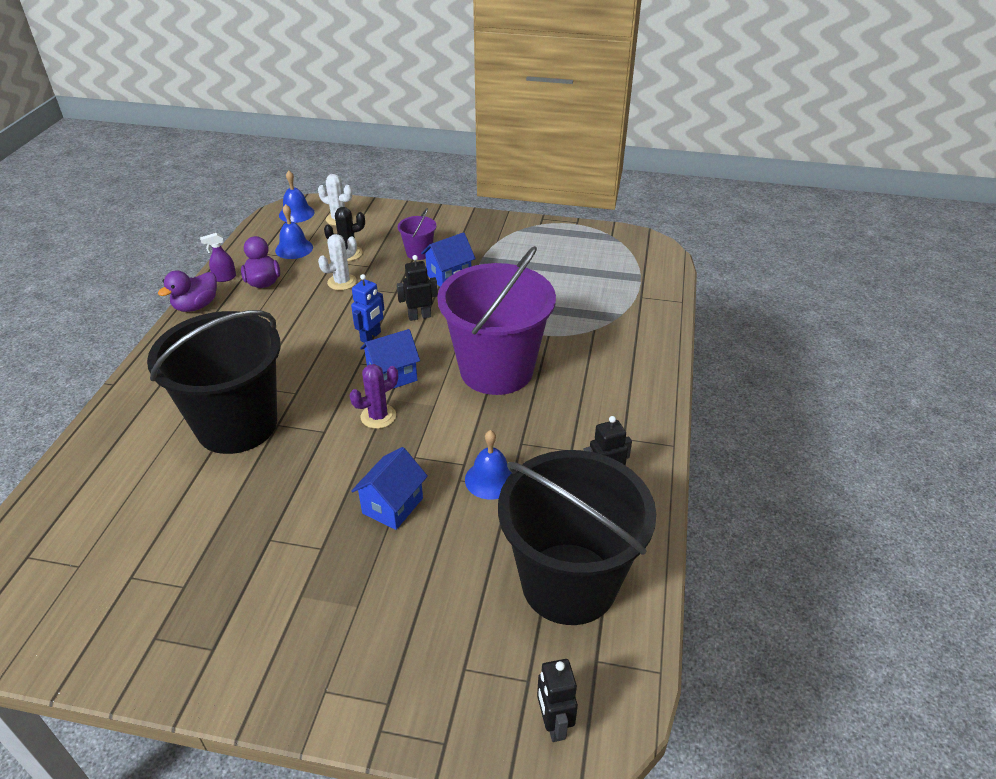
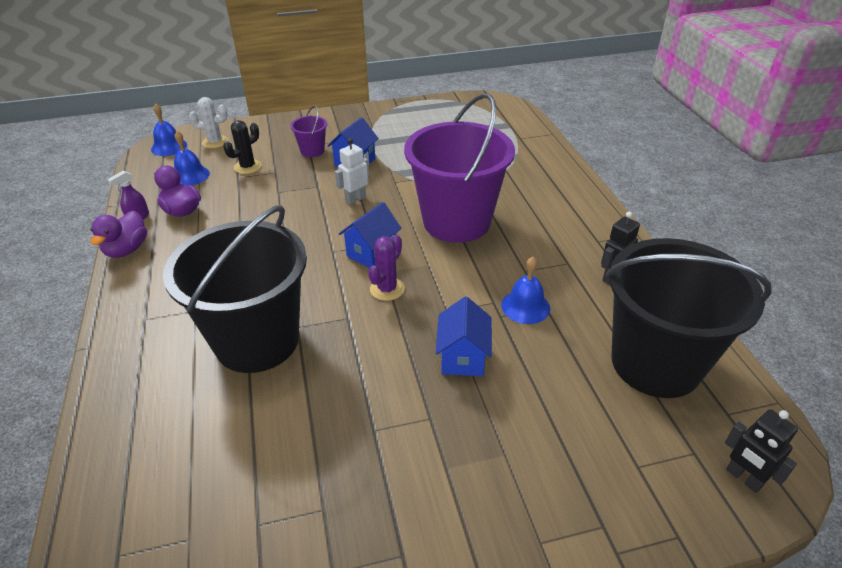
camera: 25 degrees left, 0 degrees up
white cactus [318,234,357,290] -> none
blue robot [351,274,384,343] -> none
black robot [397,255,438,321] -> white robot [335,138,369,205]

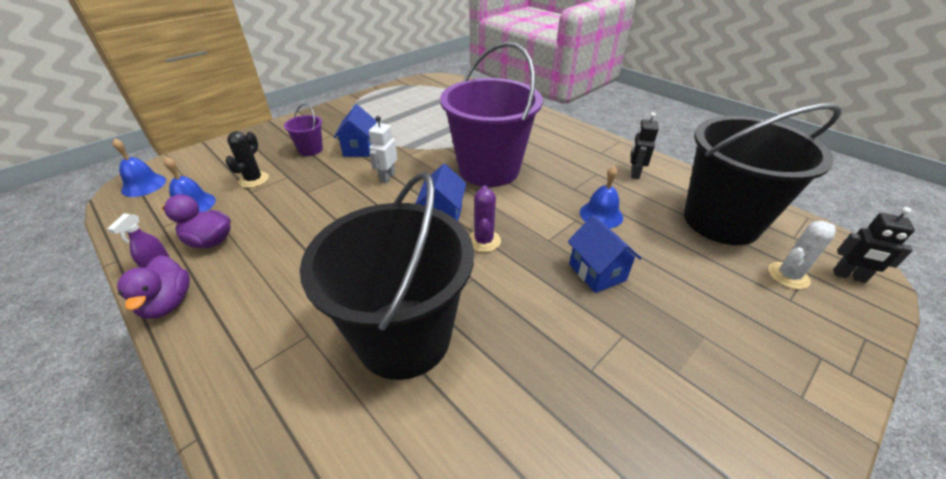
camera: 30 degrees left, 0 degrees up
white cactus [189,97,228,148] -> white cactus moved to [768,221,836,289]

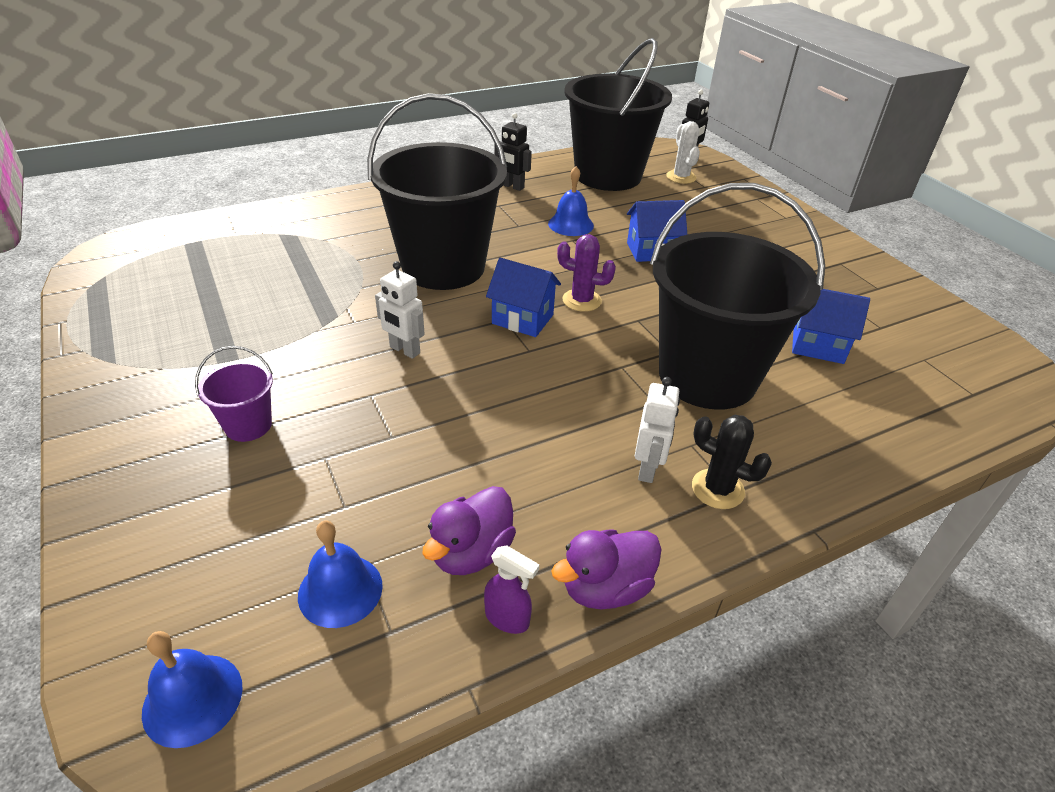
camera: 75 degrees left, 0 degrees up
purple duck [117,255,190,319] -> purple duck turned 150 degrees clockwise [552,529,662,610]
black cactus [226,131,269,188] -> black cactus moved to [692,414,772,509]
blue house [334,105,377,157] -> blue house moved to [792,289,870,364]
purple bucket [440,42,543,187] -> black bucket [367,93,507,290]
none -> white robot [635,377,680,483]

